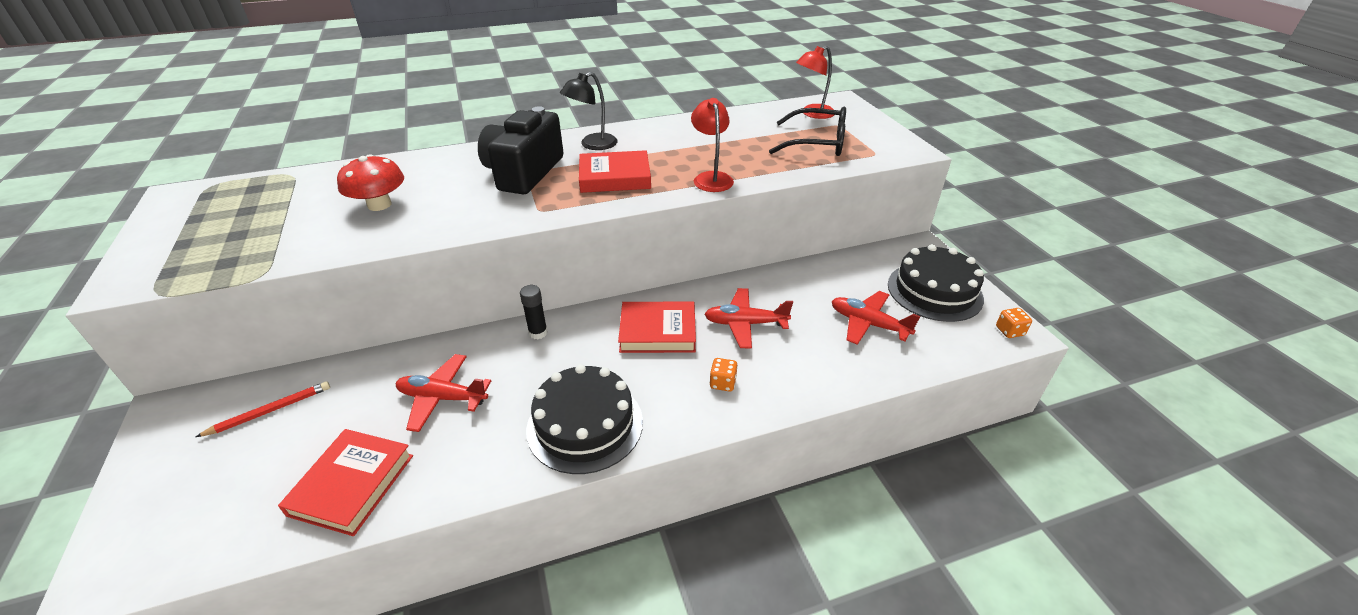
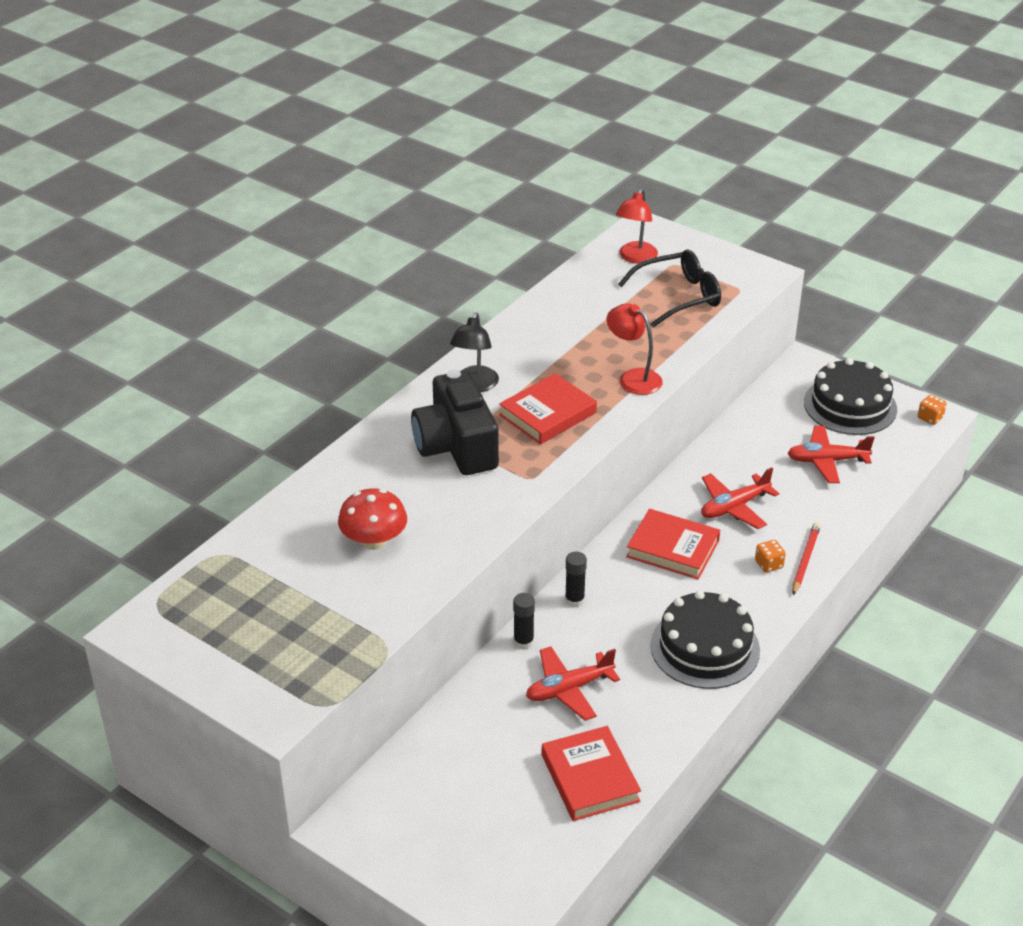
camera: 35 degrees left, 0 degrees up
red pencil [196,381,330,437] -> red pencil moved to [793,522,821,595]
red book [618,302,696,353] -> red book turned 60 degrees clockwise [626,509,720,579]
none -> black glue stick [513,593,535,650]

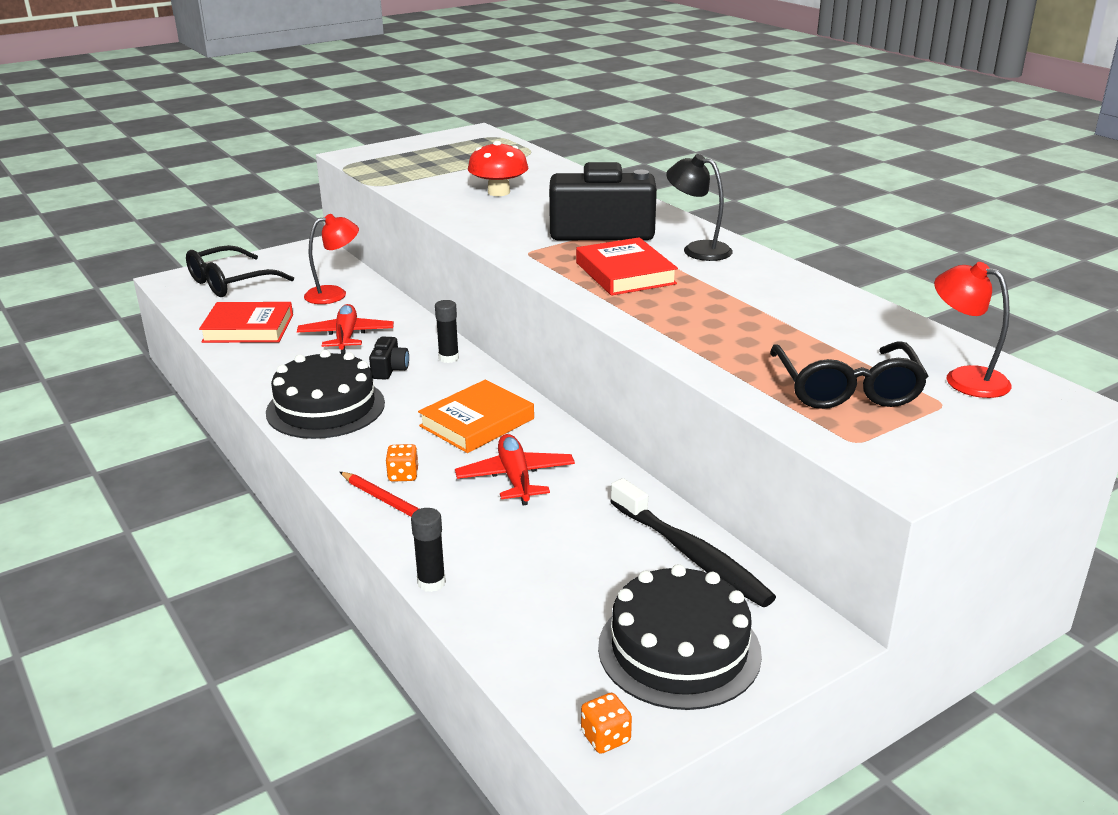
camera: 110 degrees right, 10 degrees down
black glue stick [513,593,535,650] -> black glue stick moved to [411,508,446,592]
red lamp [607,303,663,395] -> red lamp moved to [304,214,359,304]
red book [626,509,720,579] -> orange book [418,380,534,453]
red plane [787,426,875,483] -> none
none -> black glasses [186,245,294,297]
none -> black camera [369,337,409,379]
none -> black toothbrush [610,478,776,607]

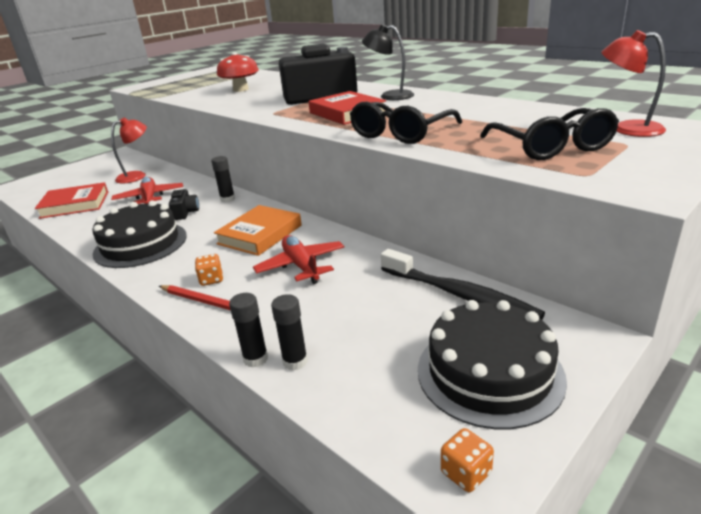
camera: 10 degrees left, 0 degrees up
black glasses [186,245,294,297] -> black glasses moved to [350,102,462,144]
none -> black glue stick [271,294,308,371]

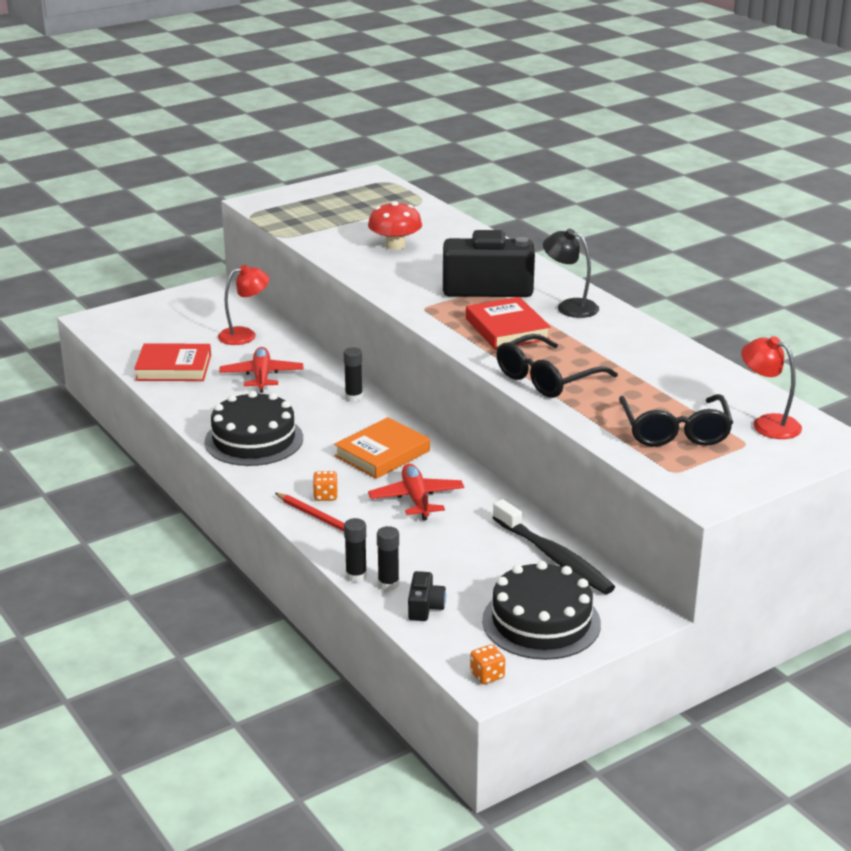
camera: 10 degrees right, 0 degrees up
black camera [169,189,199,220] -> black camera moved to [408,571,446,621]

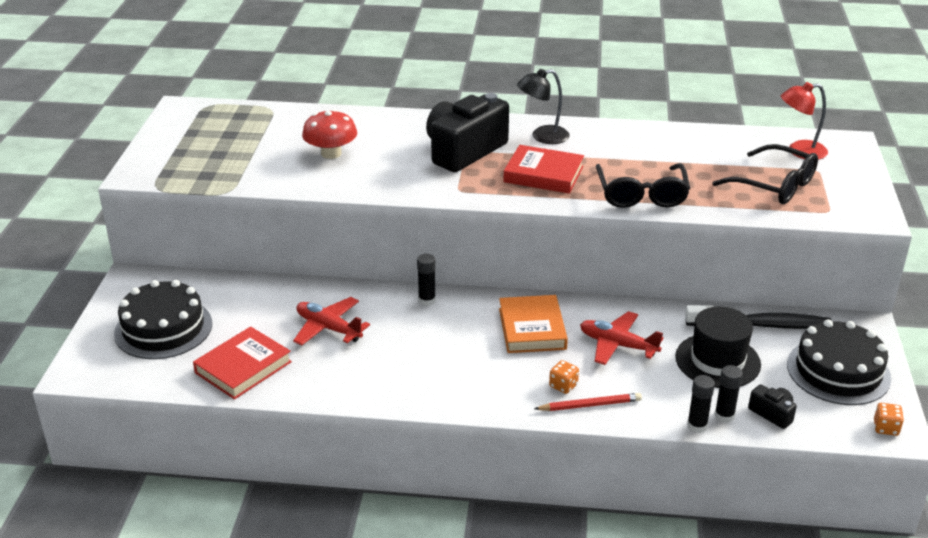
camera: 50 degrees left, 5 degrees up
black cake [205,391,303,466] -> black cake moved to [114,280,212,359]
red lamp [218,265,270,345] -> none
none -> black hat [675,307,761,388]

